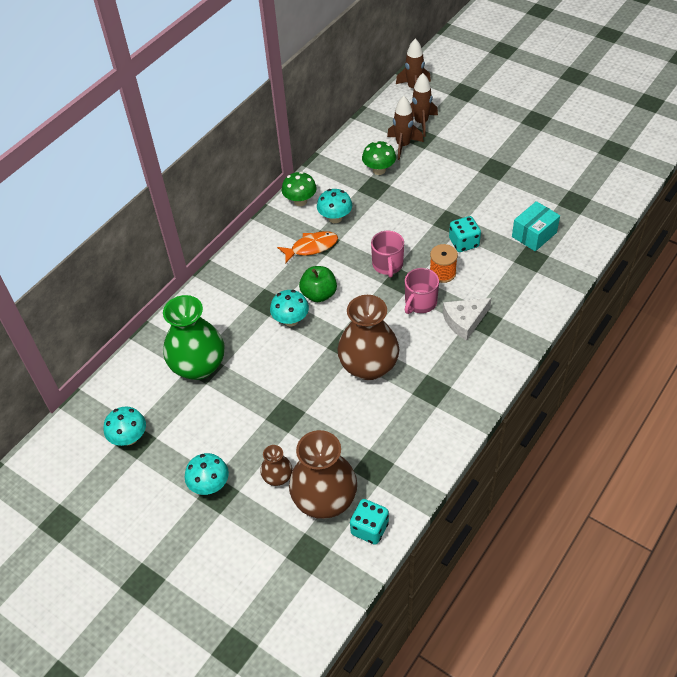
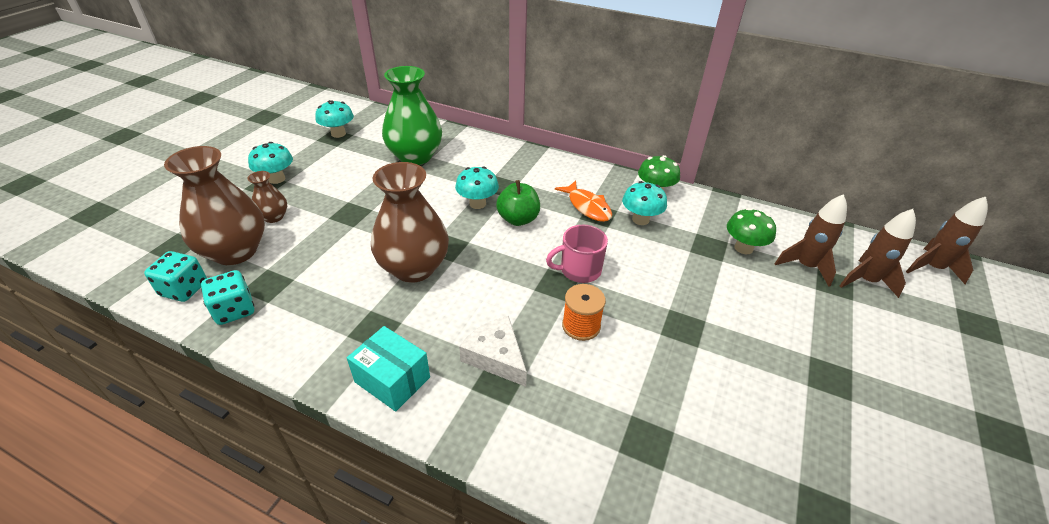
camera: 75 degrees right, 10 degrees down
pink mug [405,268,439,314] -> none
turquoise dice [449,216,481,252] -> turquoise dice moved to [201,270,254,325]
turquoise box [512,201,560,251] -> turquoise box moved to [347,326,430,412]

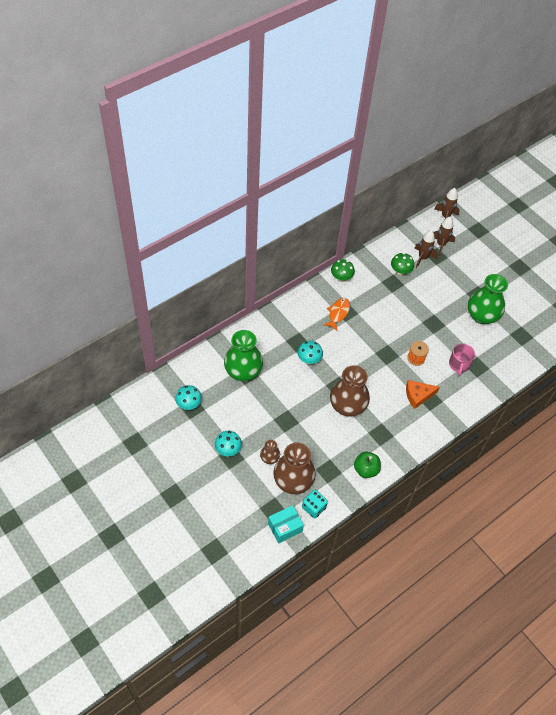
camera: 65 degrees left, 15 degrees up
turquoise dice [201,270,254,325] -> none
turquoise box [347,326,430,412] -> turquoise box moved to [268,505,304,543]
white cheese [459,316,527,387] -> orange cheese [406,380,440,409]
green apple [496,180,540,226] -> green apple moved to [354,452,381,478]
pink mug [546,225,608,283] -> pink mug moved to [449,343,475,376]
orange fish [555,180,612,222] -> orange fish turned 60 degrees counterclockwise [323,298,350,331]
turquoise mushroom [622,181,667,225] -> none
none -> green vase [468,274,508,324]

